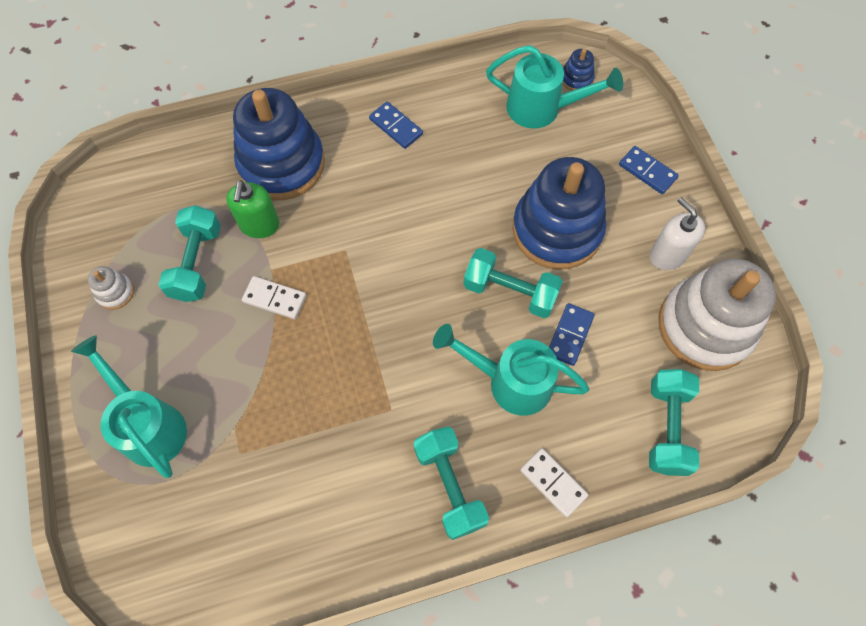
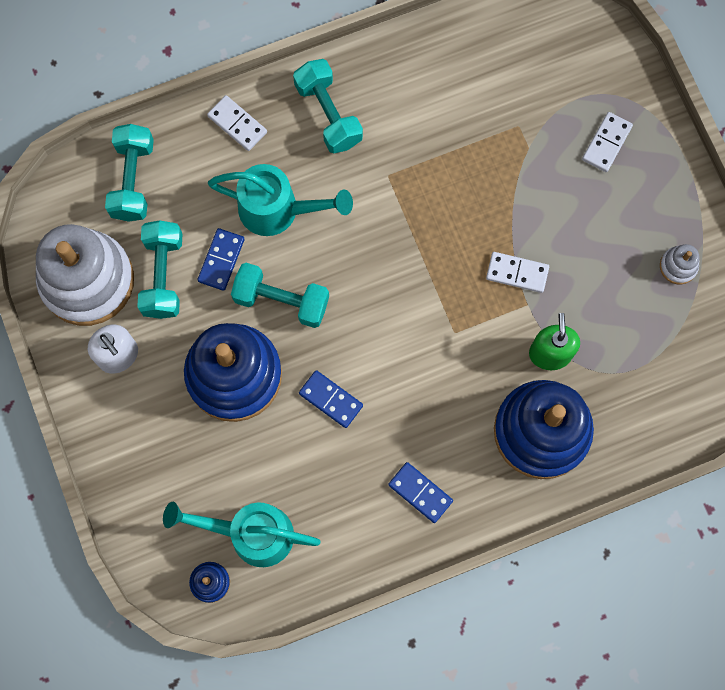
camera: 175 degrees right, 10 degrees up
turquoise watering can [71,335,187,478] -> white domino [582,112,633,172]
turquoise dumbbell [158,205,221,302] -> turquoise dumbbell moved to [137,220,182,319]
blue domino [619,146,679,194] -> blue domino moved to [299,370,363,428]

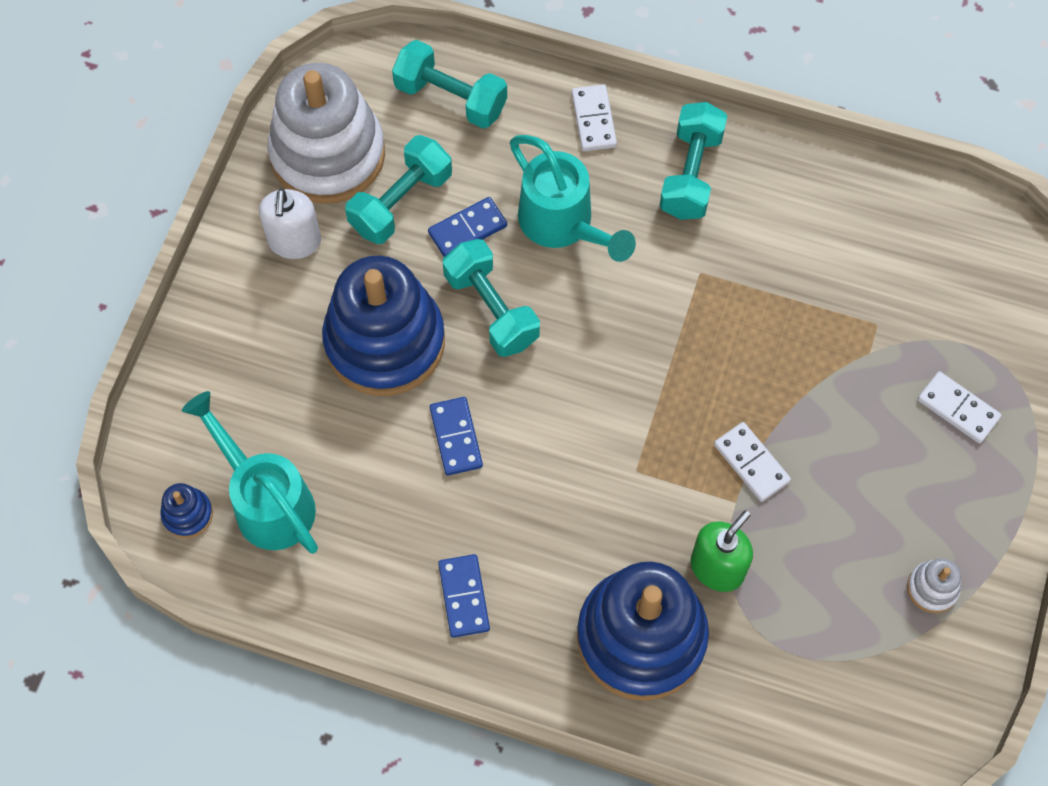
camera: 40 degrees right, 10 degrees down
turquoise dumbbell [105,124,154,222] -> turquoise dumbbell turned 75 degrees clockwise [392,40,507,128]
white domino [582,112,633,172] -> white domino turned 60 degrees clockwise [918,371,1002,443]

